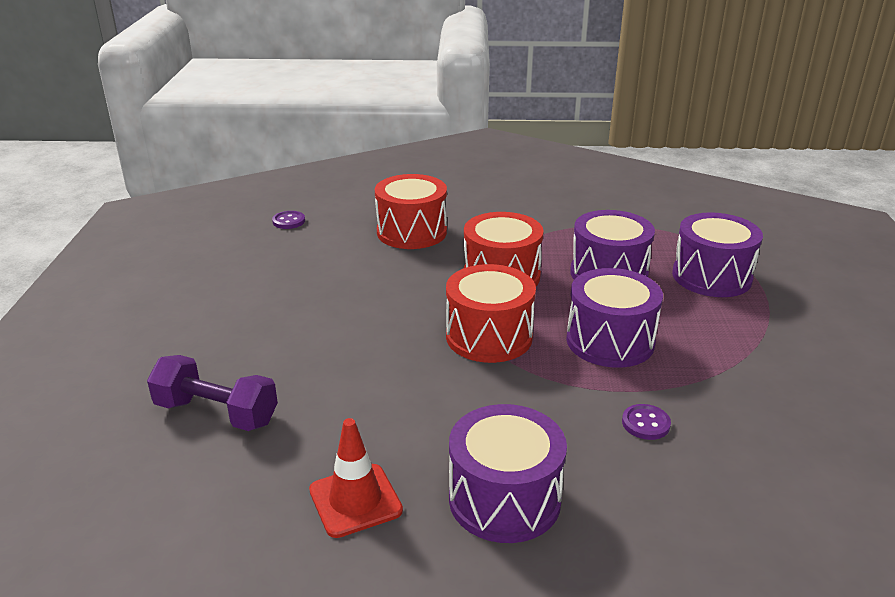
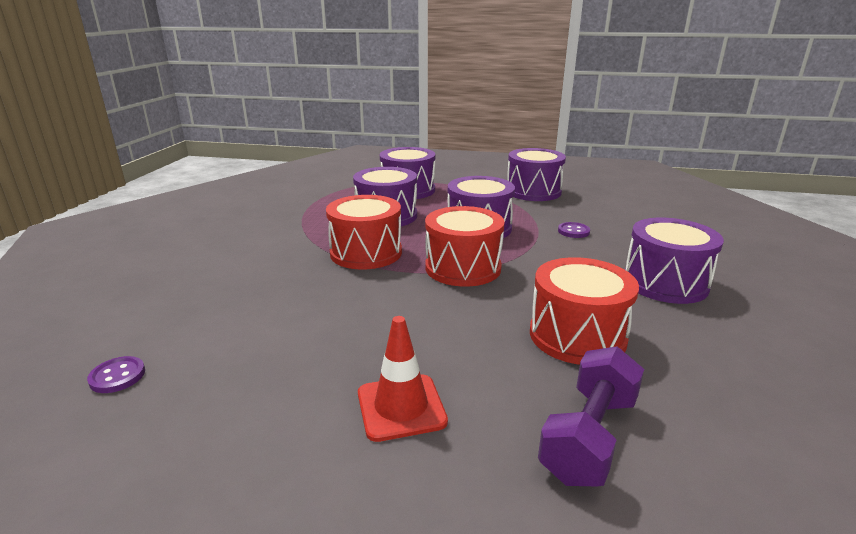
camera: 80 degrees left, 5 degrees down
red traffic cone [309,418,403,538] -> red traffic cone moved to [358,316,448,442]
red drum [375,174,447,249] -> red drum moved to [530,257,639,365]
none -> purple drum [507,148,566,201]

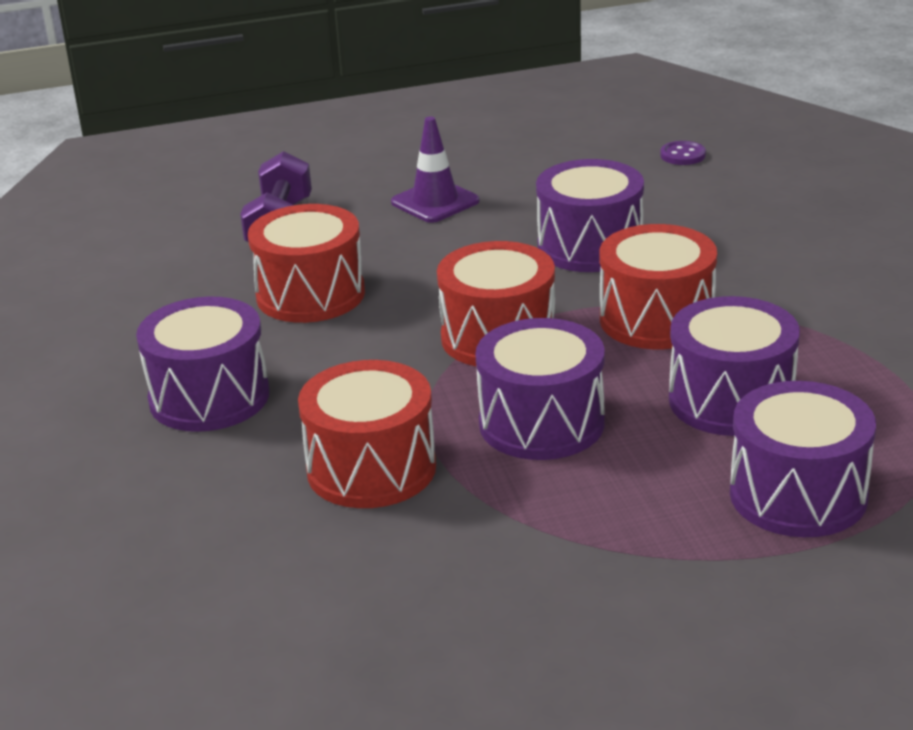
camera: 155 degrees right, 5 degrees up
red traffic cone [358,316,448,442] -> purple traffic cone [391,116,480,223]
purple drum [507,148,566,201] -> purple drum moved to [536,159,644,272]
purple button [558,222,590,238] -> red drum [298,360,436,508]

